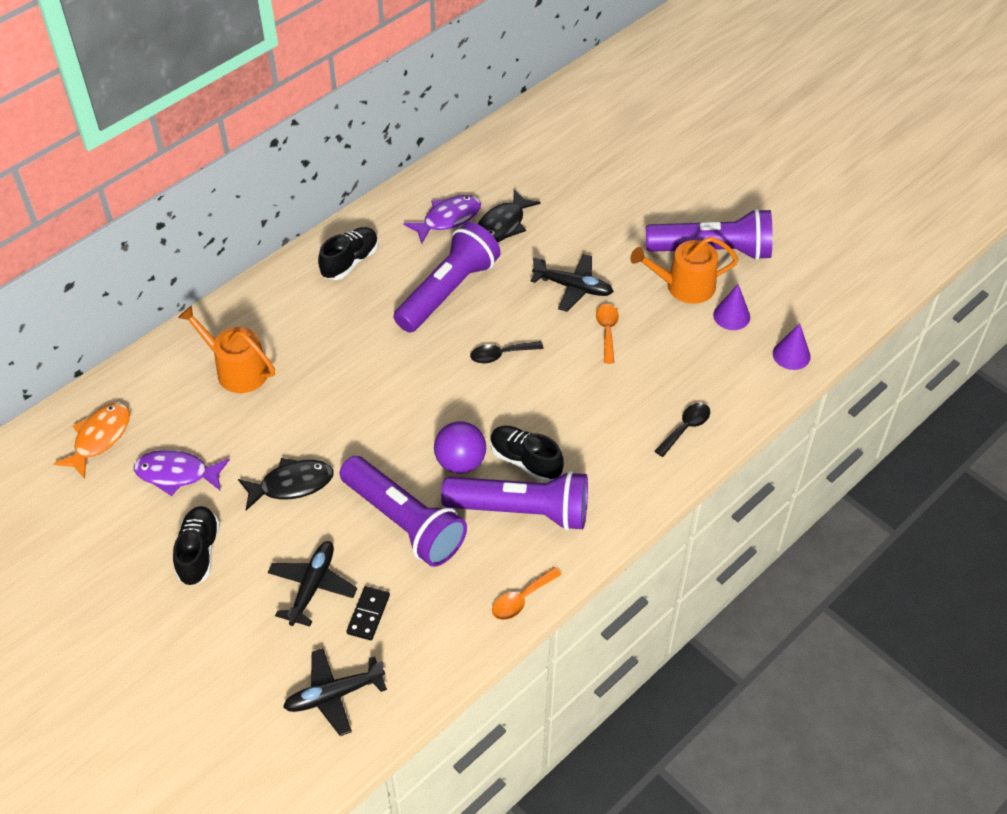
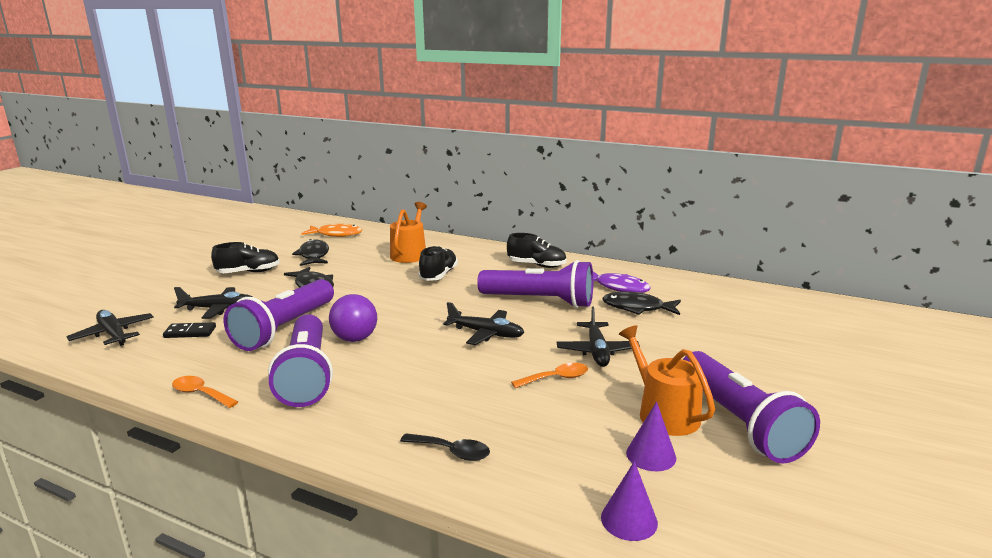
camera: 70 degrees right, 30 degrees down
purple fish [134,450,230,496] -> black fish [292,239,329,266]
black spoon [470,341,544,364] -> black plane [443,302,524,345]
black shoe [490,426,564,482] -> black shoe moved to [418,246,458,281]

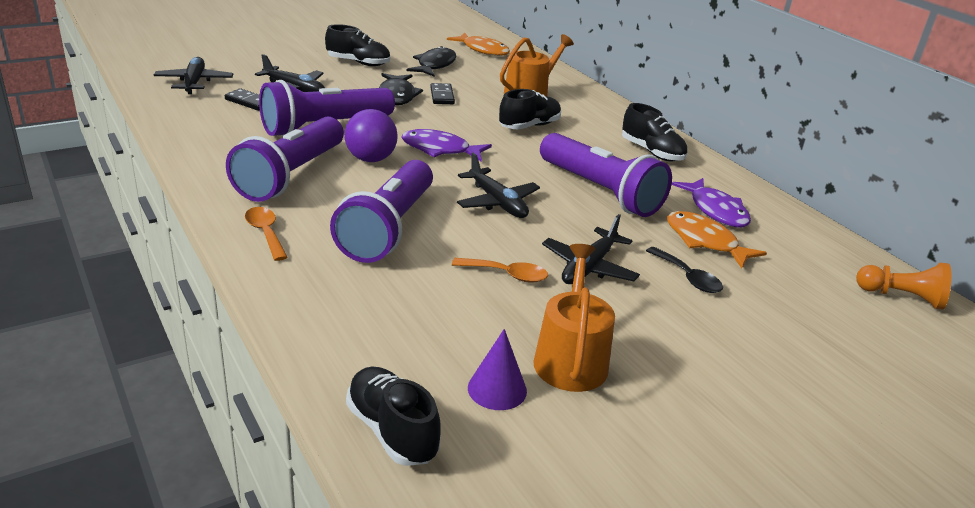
camera: 30 degrees right, 10 degrees up
orange spoon [172,376,238,408] -> orange spoon moved to [245,207,288,261]
black spoon [400,433,490,461] -> black spoon moved to [646,247,723,293]
purple cone [601,461,658,541] -> black shoe [346,367,441,466]
black fish [602,291,681,315] -> orange fish [667,211,767,269]
purple flashlight [683,351,820,464] -> purple flashlight moved to [330,160,433,263]
none -> purple fish [401,129,492,162]
none -> black domino [430,83,455,104]
none -> orange pawn [856,263,951,309]

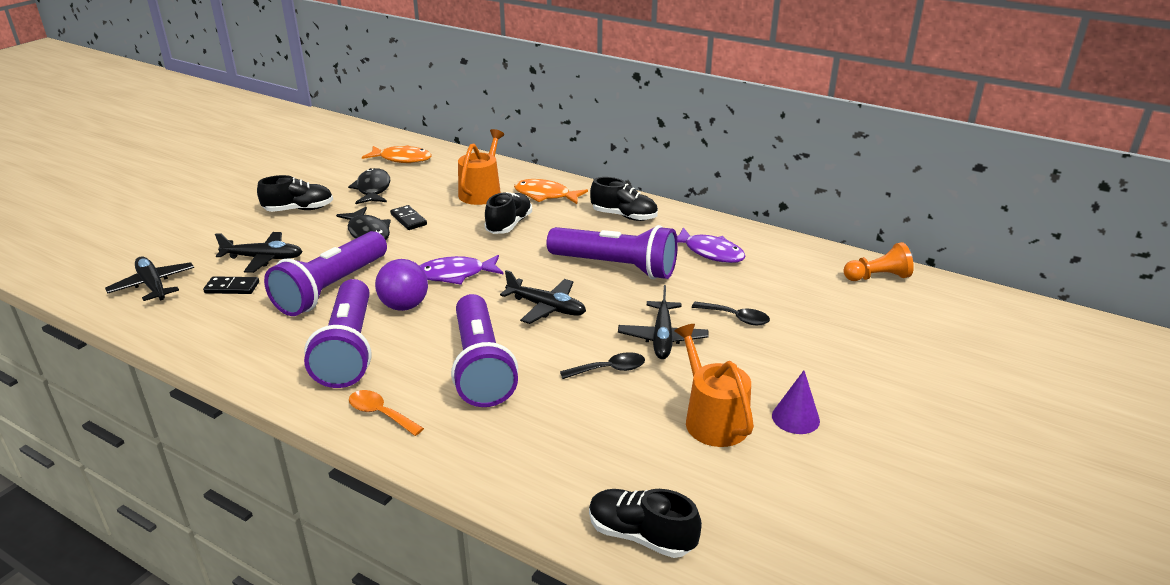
camera: 25 degrees left, 0 degrees up
orange spoon [452,258,548,282] -> black spoon [560,352,645,379]
purple cone [468,329,527,410] -> purple cone moved to [772,370,820,434]
orange fish [667,211,767,269] -> orange fish moved to [514,179,588,204]

